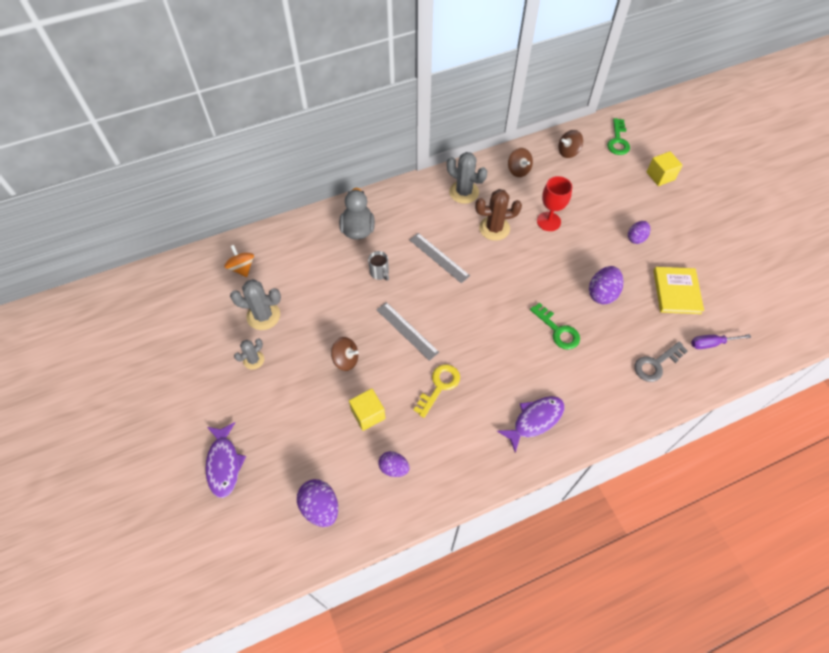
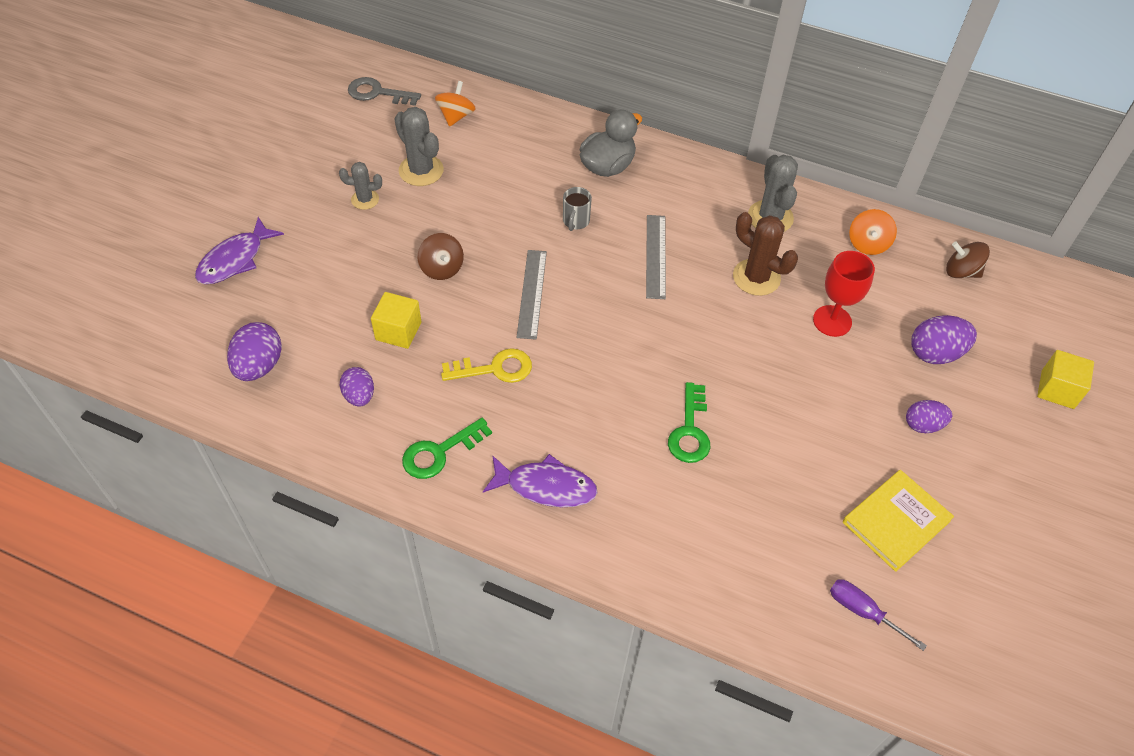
camera: 45 degrees right, 5 degrees down
brown spinning top [508,148,533,177] -> orange spinning top [849,209,897,255]
purple egg [589,266,623,305] -> purple egg moved to [911,315,977,364]
green key [607,118,630,155] -> green key moved to [402,418,492,479]
grey key [634,341,688,382] -> grey key moved to [348,77,421,106]

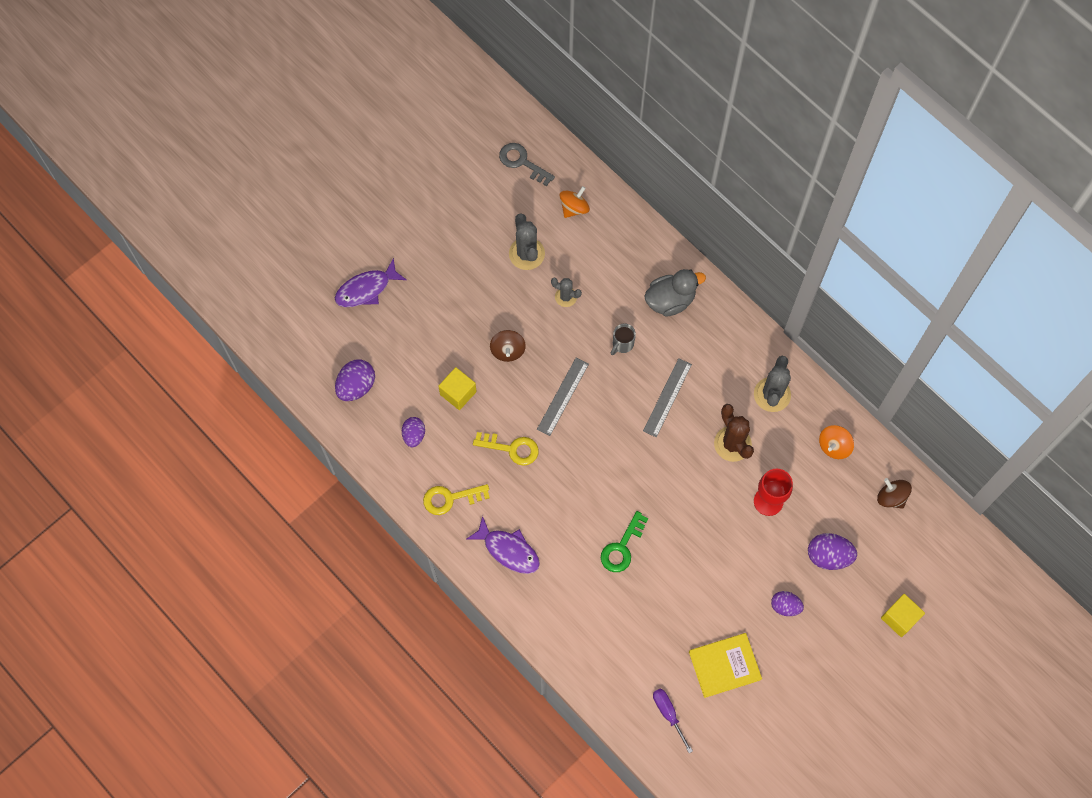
camera: 25 degrees right, 15 degrees up
grey cactus [339,162,382,210] -> grey cactus moved to [551,278,582,307]
green key [402,418,492,479] -> yellow key [423,484,490,515]

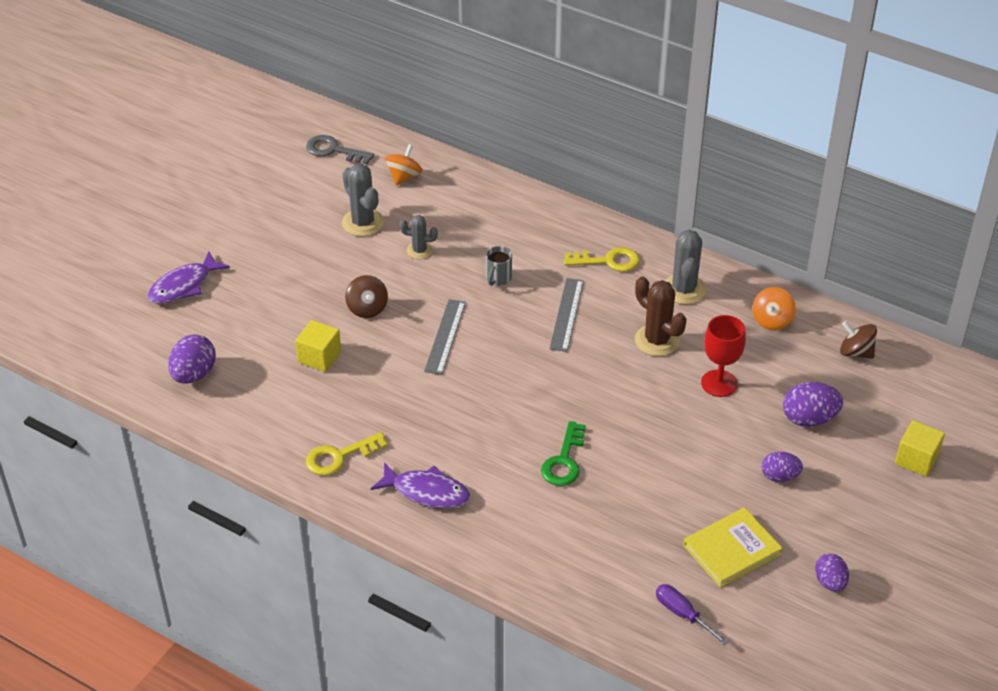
camera: 15 degrees left, 25 degrees down
purple egg [402,417,425,447] -> purple egg moved to [815,553,849,592]
yellow key [473,432,539,466] -> yellow key moved to [564,247,640,272]
grey duck [644,269,706,317] -> none

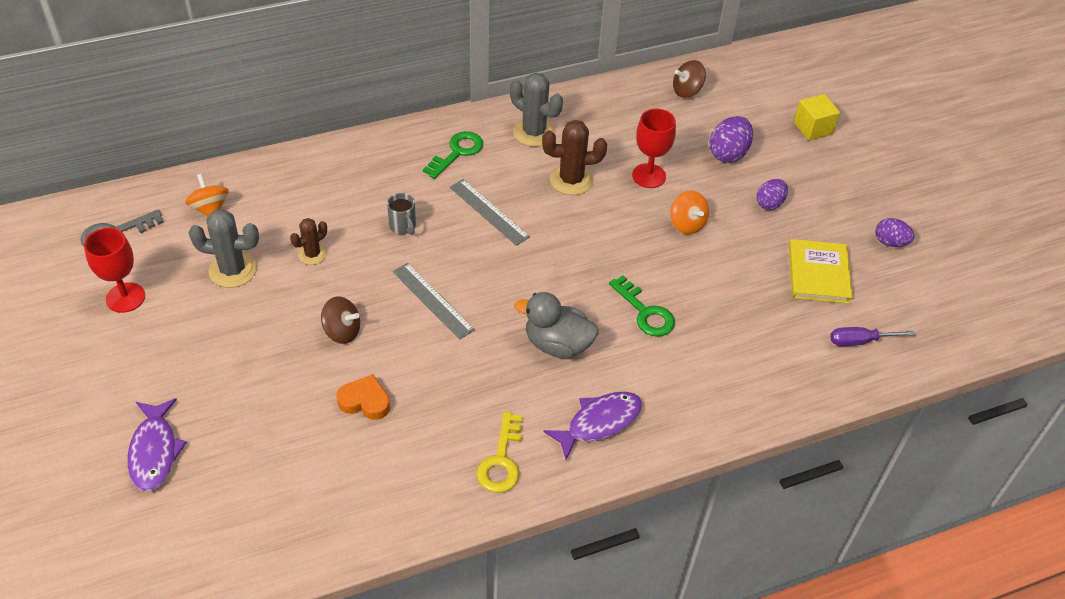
camera: 55 degrees left, 5 degrees up
purple egg [168,334,216,384] -> none
yellow cube [295,320,341,372] -> orange heart [336,375,390,420]
grey cactus [399,215,438,259] -> brown cactus [290,218,327,265]
yellow key [564,247,640,272] -> green key [423,131,483,179]
orange spinning top [753,287,796,330] -> orange spinning top moved to [670,191,709,234]
none -> red goblet [84,228,145,313]
none -> grey duck [514,292,599,358]

